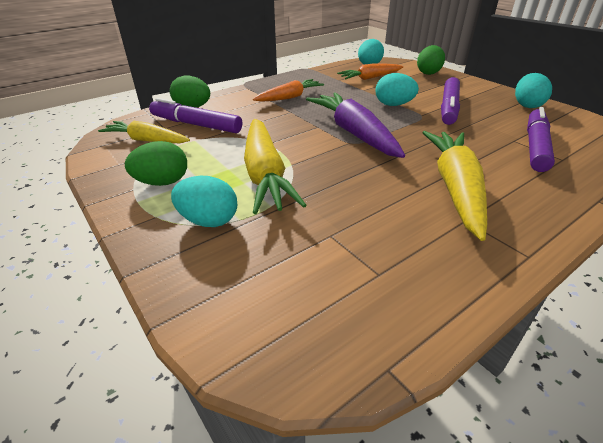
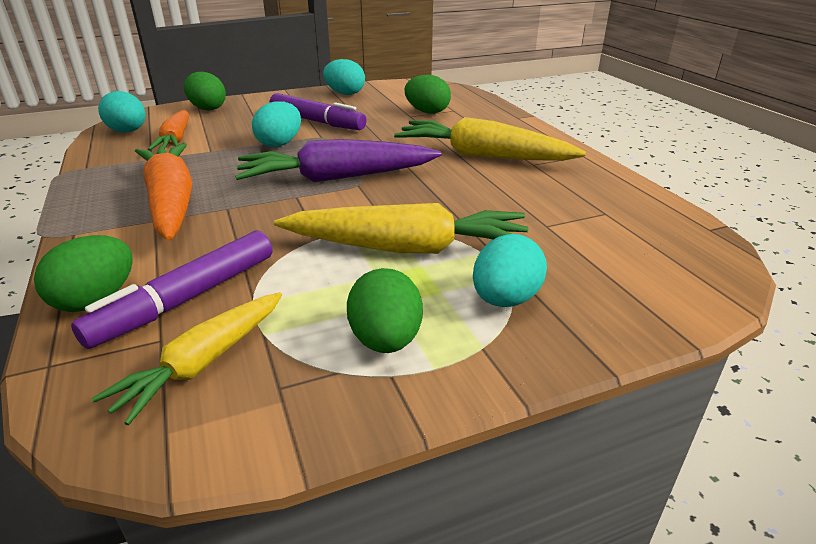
camera: 75 degrees left, 5 degrees down
orange carrot [253,79,324,102] -> orange carrot [135,143,192,241], size x1.59
purple marker [527,107,555,172] -> green egg [404,75,451,114]

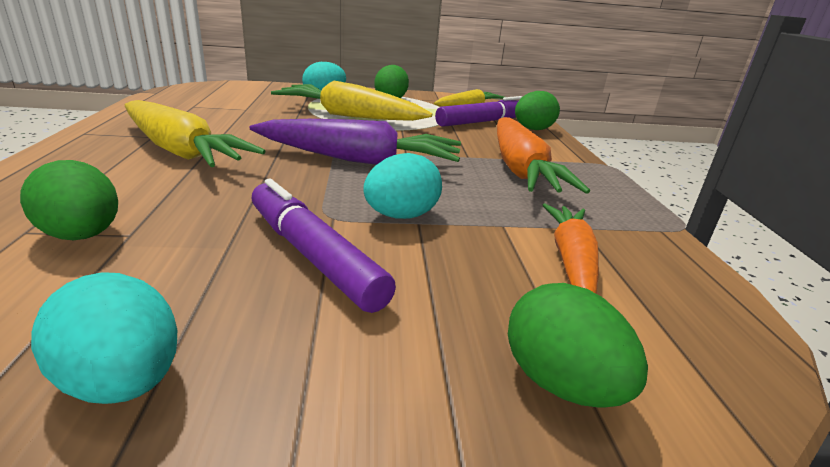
camera: 165 degrees left, 5 degrees down
turquoise egg [98,91,146,133] -> none

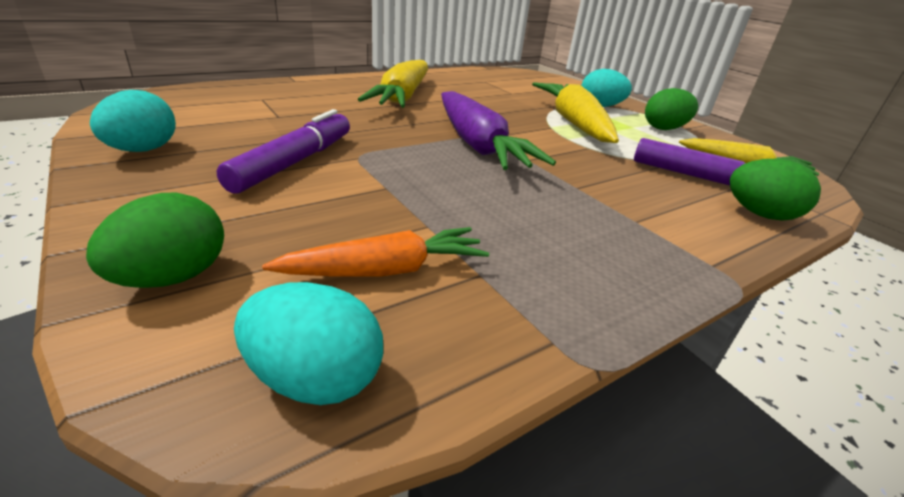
camera: 60 degrees right, 5 degrees up
green egg [20,160,118,240] -> none
turquoise egg [363,153,442,219] -> turquoise egg moved to [234,282,383,405]
orange carrot [497,117,590,194] -> none

